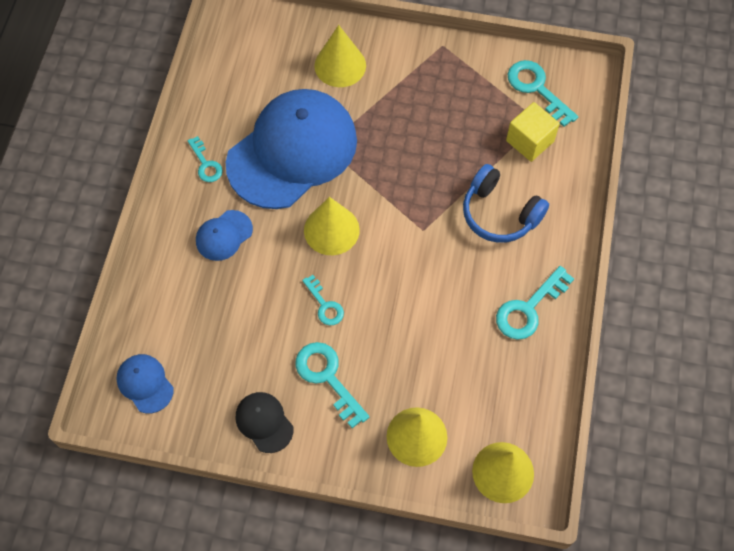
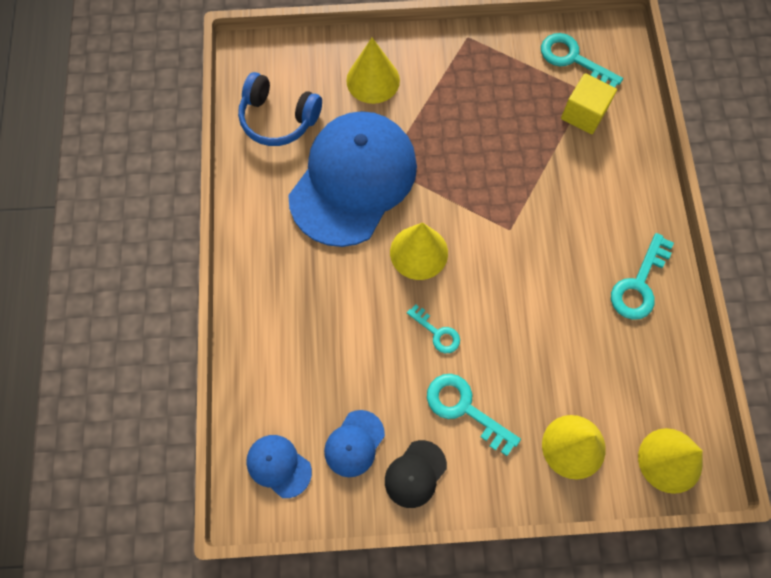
camera: 15 degrees left, 5 degrees up
turquoise key [187,136,223,182] -> none
blue cap [196,210,253,261] -> blue cap moved to [324,410,385,477]
black cap [235,392,293,453] -> black cap turned 90 degrees counterclockwise [385,440,447,508]
blue headphones [463,164,549,243] -> blue headphones moved to [238,72,322,146]

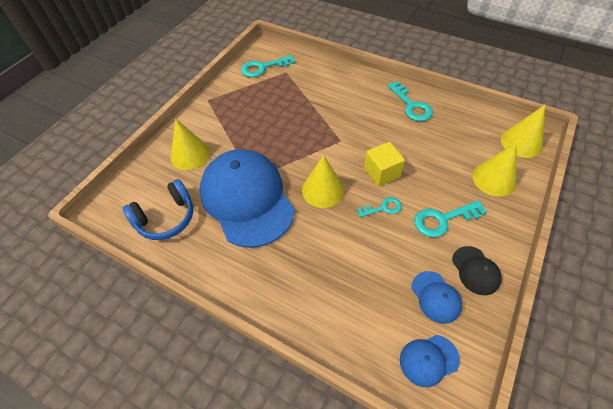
camera: 55 degrees left, 15 degrees down
yellow cube [561,73,617,134] -> yellow cube moved to [364,142,405,187]

